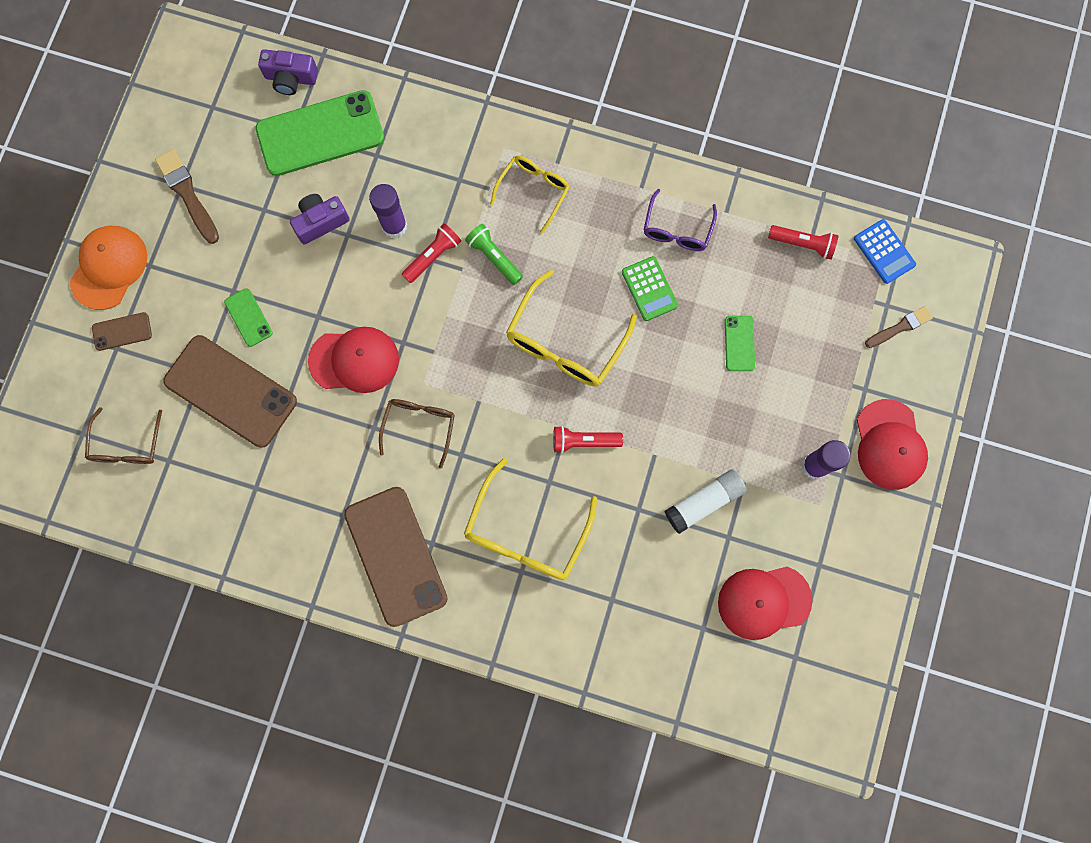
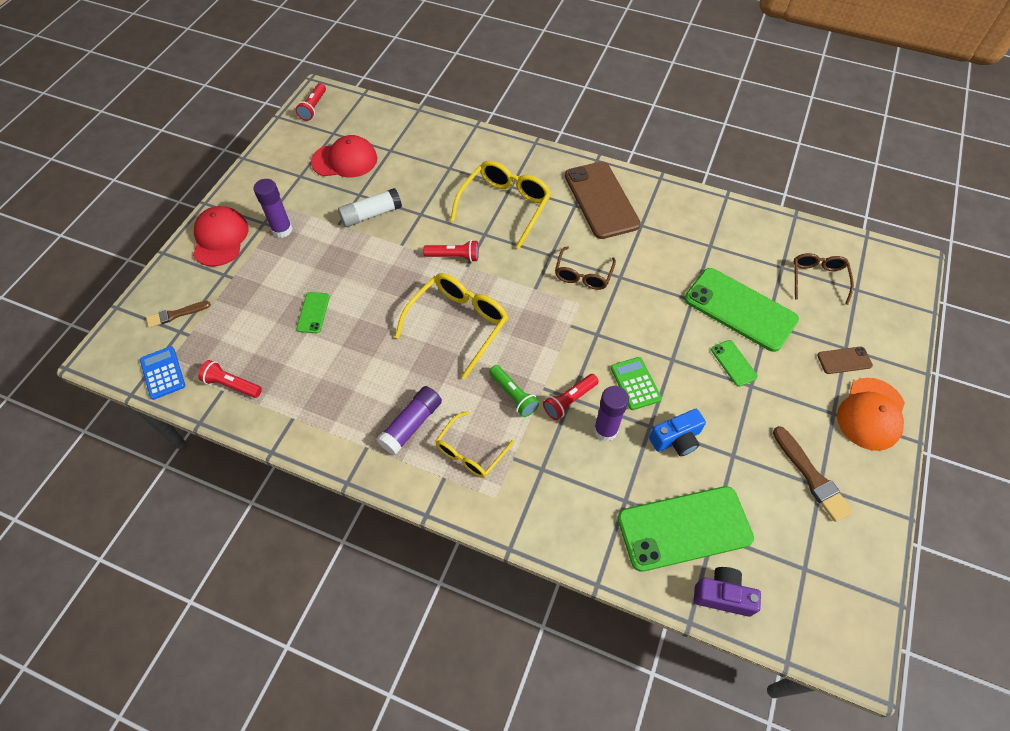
camera: 175 degrees left, 20 degrees down
brown phone [163,335,297,448] -> green phone [684,268,799,352]
purple camera [290,194,350,245] -> blue camera [649,409,706,456]
red cap [308,327,399,393] -> none
green calculator [622,256,678,321] -> green calculator moved to [611,357,662,410]
purple glasses [644,189,717,251] -> none
none -> red flashlight [296,83,326,121]
none -> purple glue stick [377,386,442,455]

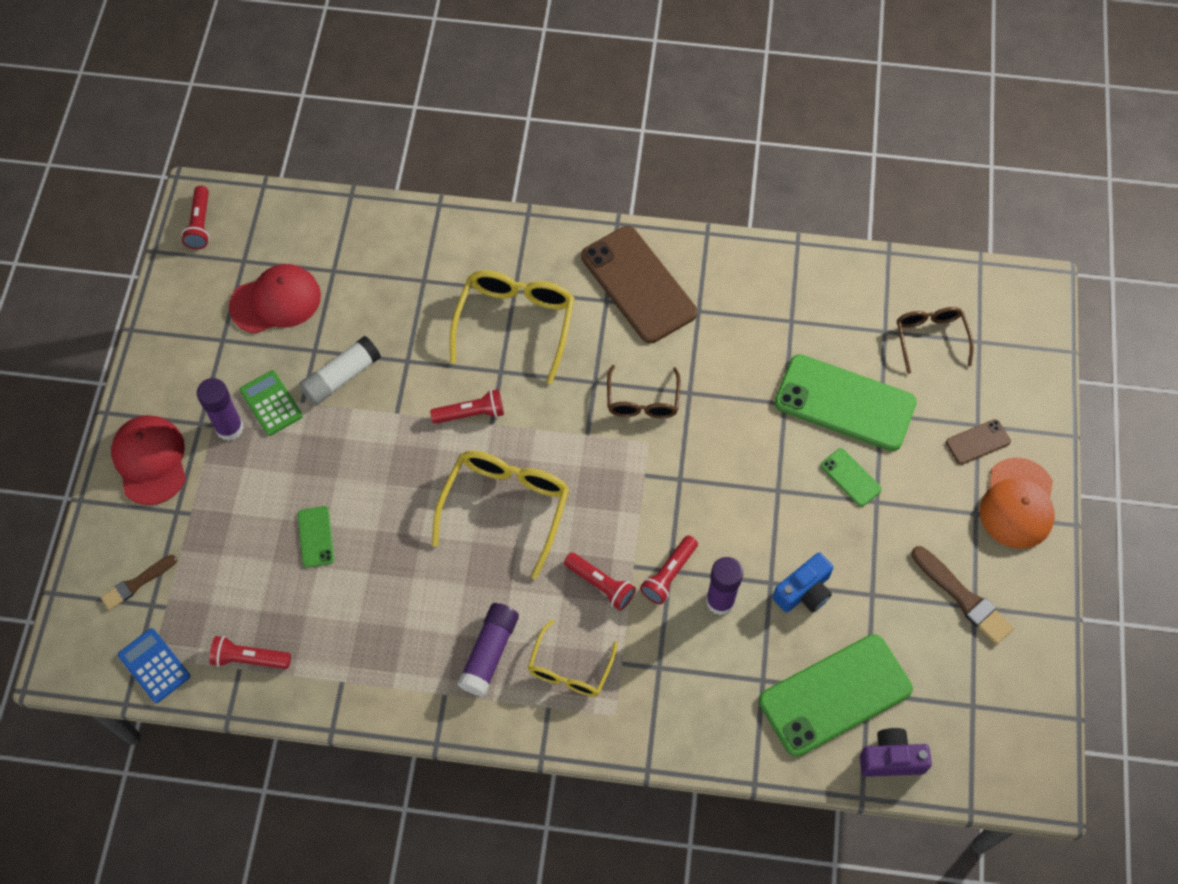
camera: 15 degrees left, 5 degrees up
green flashlight [489,365,540,417] -> red flashlight [564,552,636,611]
green calculator [611,357,662,410] -> green calculator moved to [240,370,303,436]

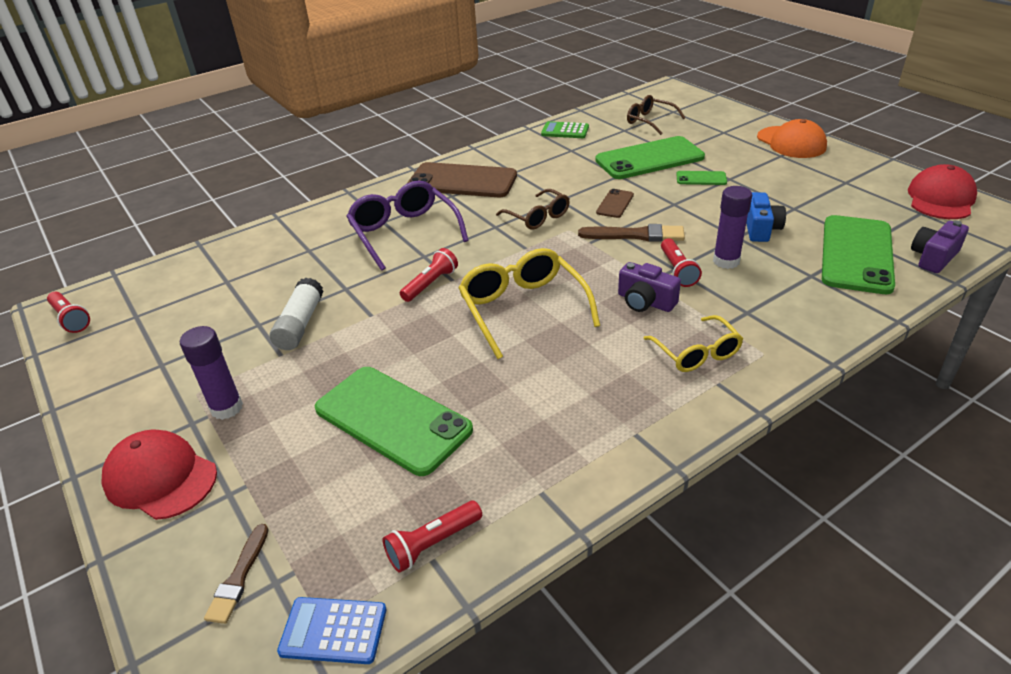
camera: 40 degrees left, 25 degrees down
red cap [229,264,321,334] -> red cap moved to [908,164,977,219]
green calculator [240,370,303,436] -> green calculator moved to [541,121,589,138]
green phone [298,506,334,568] -> green phone [315,367,473,476], size x2.21
yellow glasses [450,270,575,384] -> purple glasses [346,181,469,271]
purple glue stick [457,603,519,696] -> none
red flashlight [564,552,636,611] -> purple camera [618,262,681,312]
brown brush [911,546,1014,645] -> brown brush moved to [578,224,685,242]
brown phone [946,419,1011,465] -> brown phone moved to [596,189,634,218]

